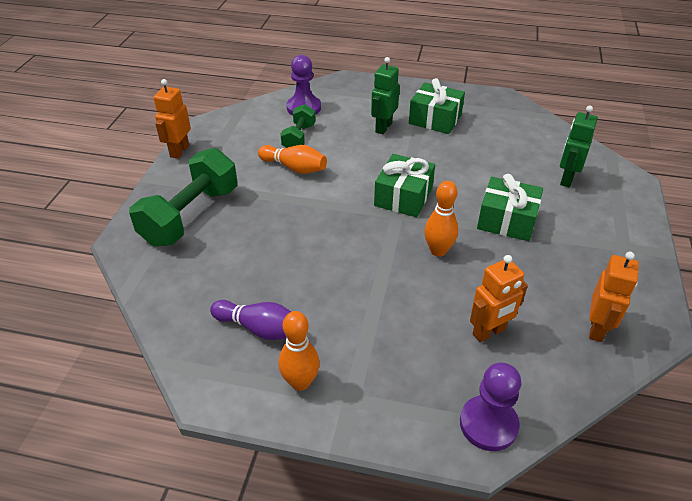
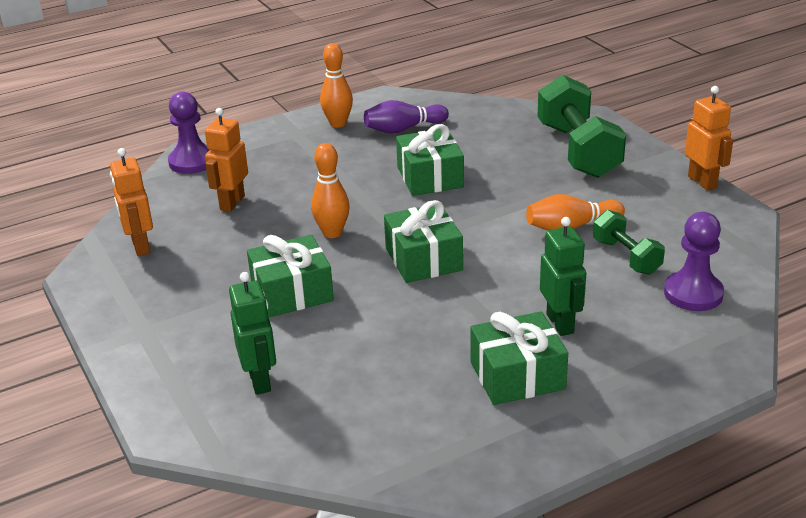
camera: 140 degrees right, 10 degrees down
none -> green gift [396,124,464,196]

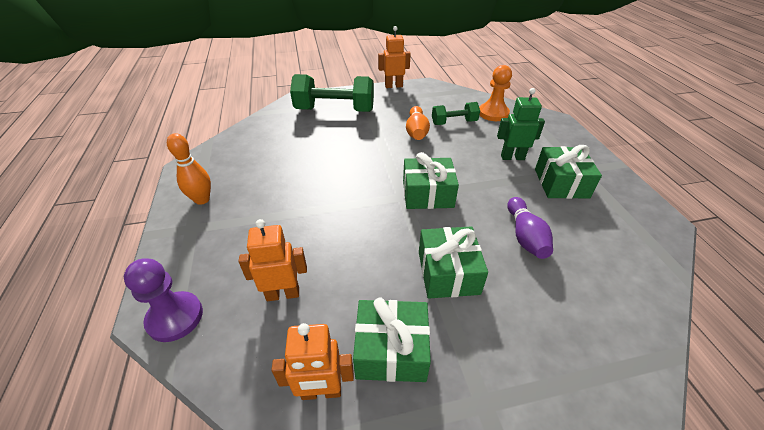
camera: 75 degrees left, 10 degrees up
orange robot [205,108,248,212] -> orange robot turned 135 degrees clockwise [239,219,307,301]
green robot [229,272,276,395] -> none
orange bowling pin [311,143,350,238] -> none
purple bowling pin [364,100,449,133] -> purple bowling pin moved to [507,197,553,259]
green gift [396,124,464,196] -> green gift moved to [353,298,431,382]
purple pawn [664,212,724,311] -> orange pawn [479,65,512,121]

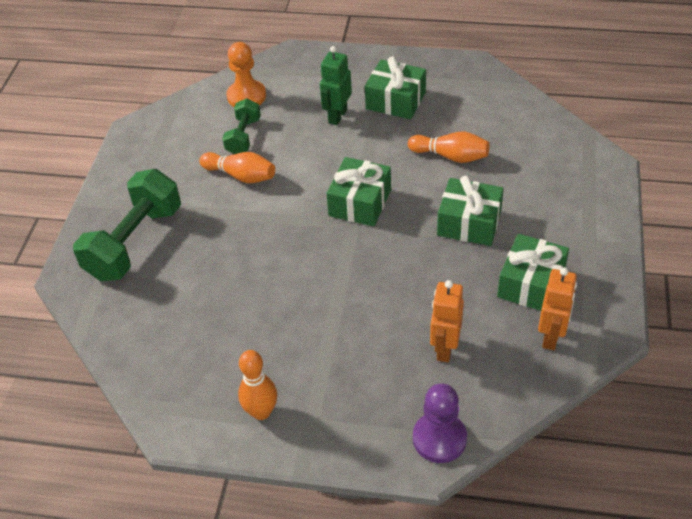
camera: 65 degrees left, 5 degrees up
orange robot [378,26,411,88] -> none
purple bowling pin [507,197,553,259] -> orange bowling pin [408,132,489,163]

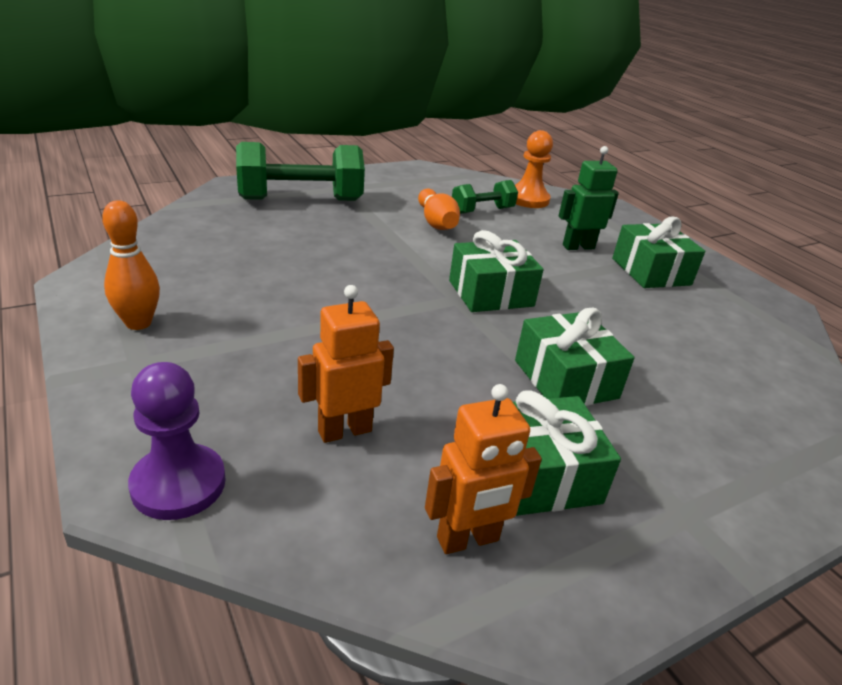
camera: 45 degrees right, 15 degrees down
orange bowling pin [408,132,489,163] -> none

